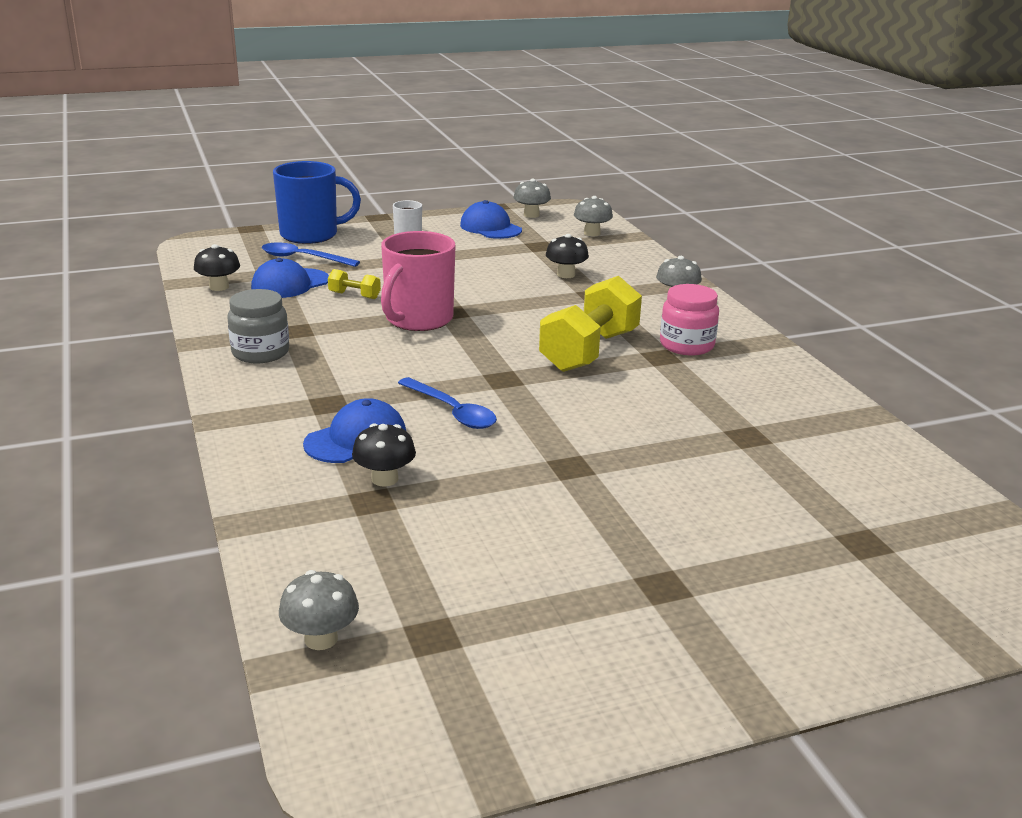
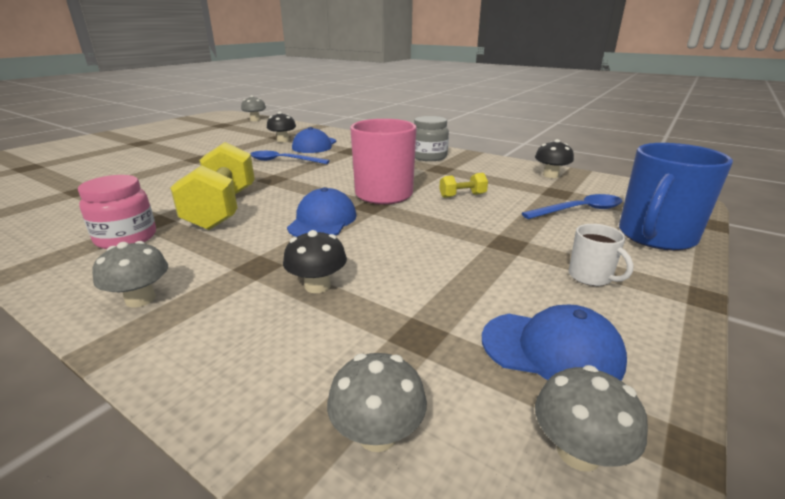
camera: 145 degrees right, 0 degrees up
blue cap [251,258,329,298] -> blue cap moved to [287,187,357,237]

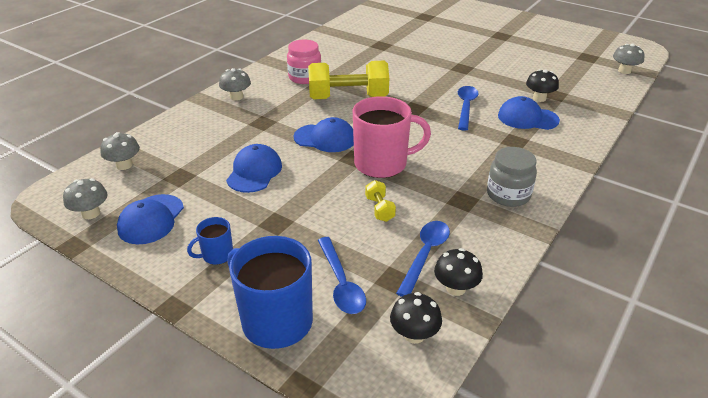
camera: 90 degrees right, 10 degrees up
black mushroom [283,230,347,293] -> black mushroom moved to [390,292,442,344]
white mug [568,224,633,286] -> blue mug [187,217,233,265]
none -> blue cap [226,144,282,193]
none -> blue spoon [396,221,450,297]

